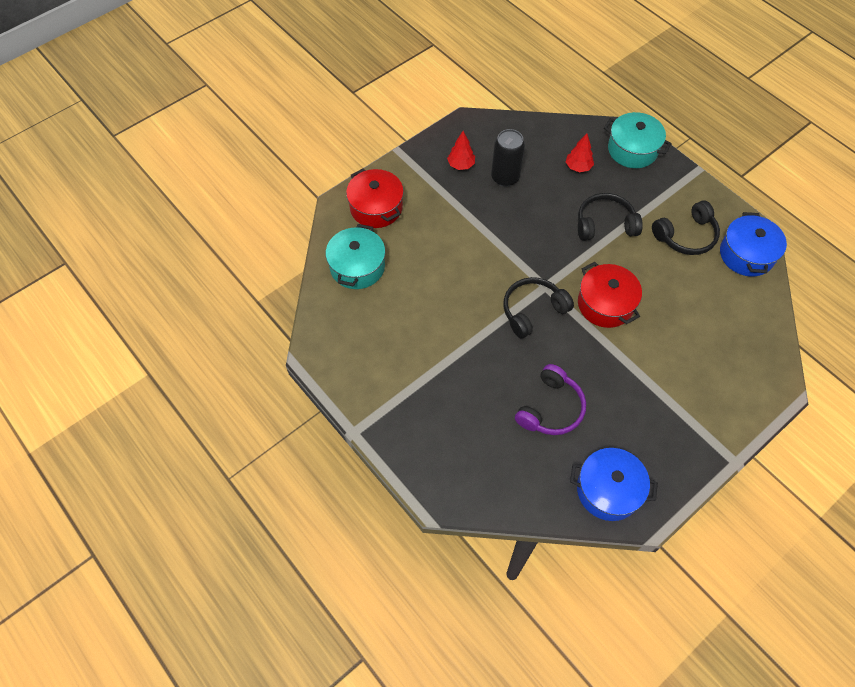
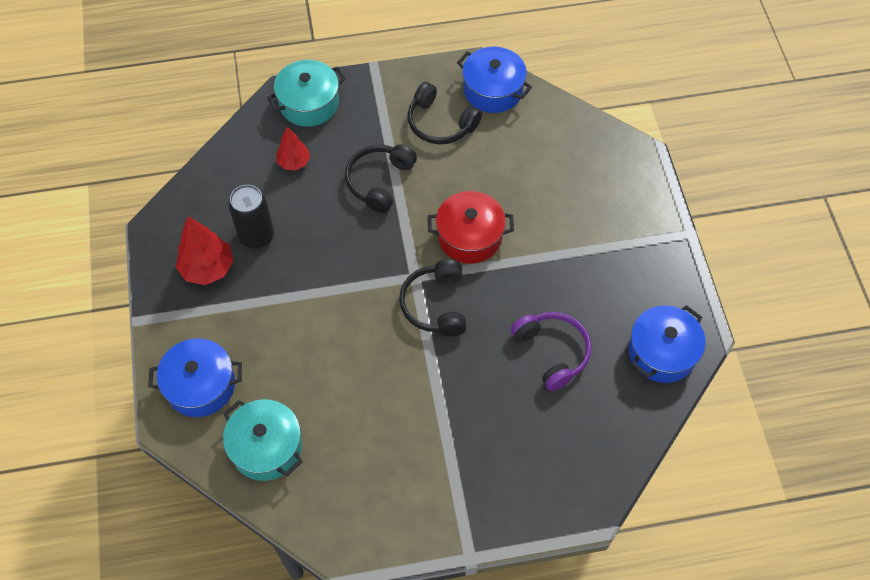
camera: 60 degrees left, 0 degrees up
red pot [346,168,404,228] -> blue pot [148,338,242,417]
red tree [447,131,475,170] -> red tree [176,216,234,285], size x1.58
black headphones [652,200,720,255] -> black headphones turned 120 degrees clockwise [408,82,482,144]

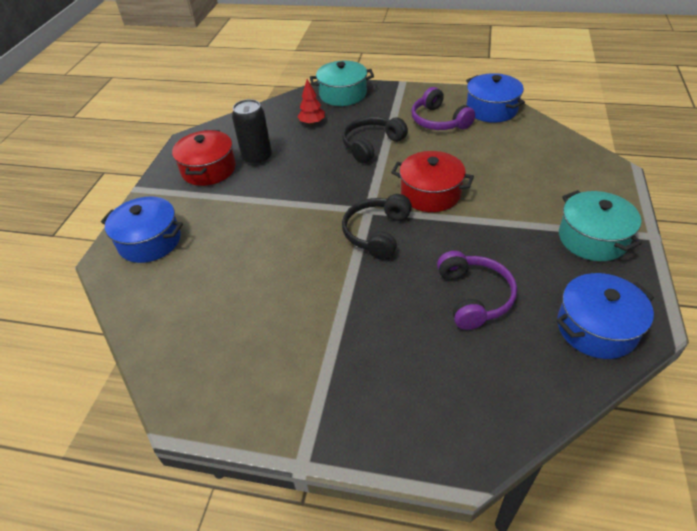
camera: 25 degrees right, 15 degrees down
red tree [176,216,234,285] -> red pot [172,130,236,186]
turquoise pot [223,399,303,481] -> turquoise pot moved to [559,190,642,261]
black headphones [408,82,482,144] -> purple headphones [411,87,475,130]

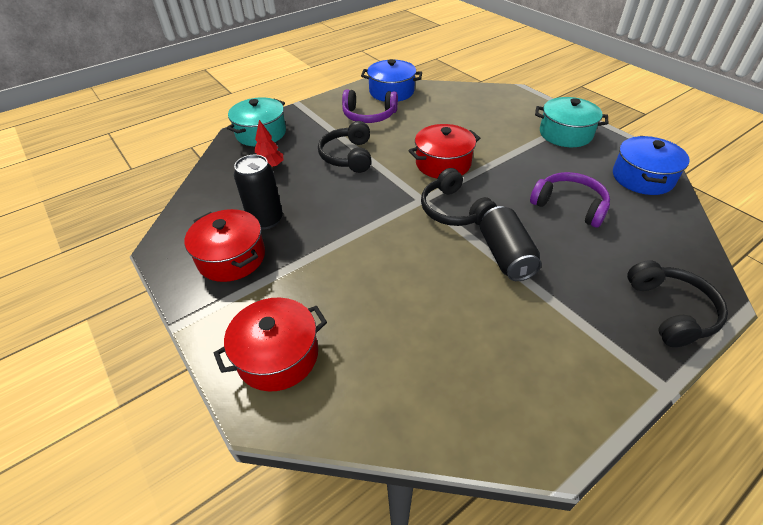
camera: 50 degrees left, 0 degrees up
blue pot [101,196,183,263] -> red pot [214,298,327,392]
none -> black can [480,206,542,281]
none -> black headphones [627,260,728,347]

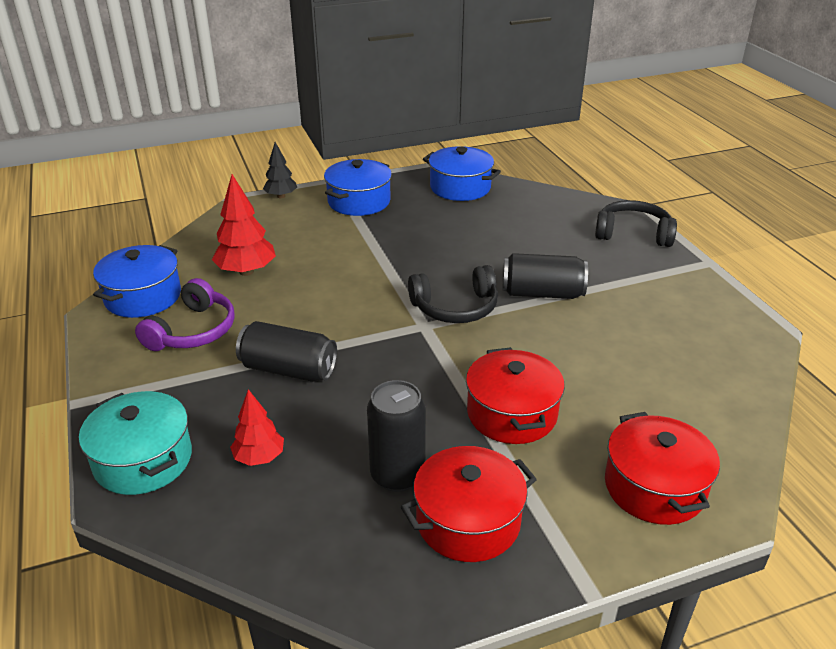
camera: 75 degrees left, 10 degrees down
black headphones [318,121,371,173] -> black can [236,321,337,382]
red pot [408,124,480,178] -> red pot moved to [466,347,565,444]
purple headphones [530,172,610,228] -> none
turquoise pot [535,97,608,147] -> blue pot [324,159,392,216]
none -> red tree [212,174,276,276]
none -> black tree [263,142,297,198]

